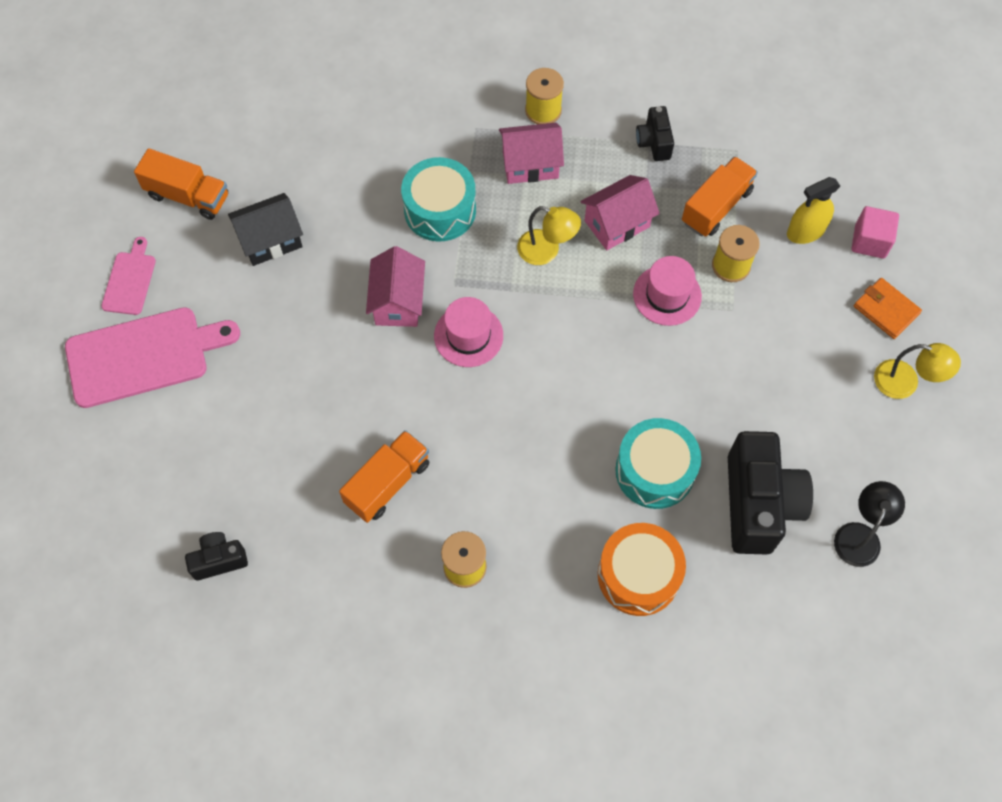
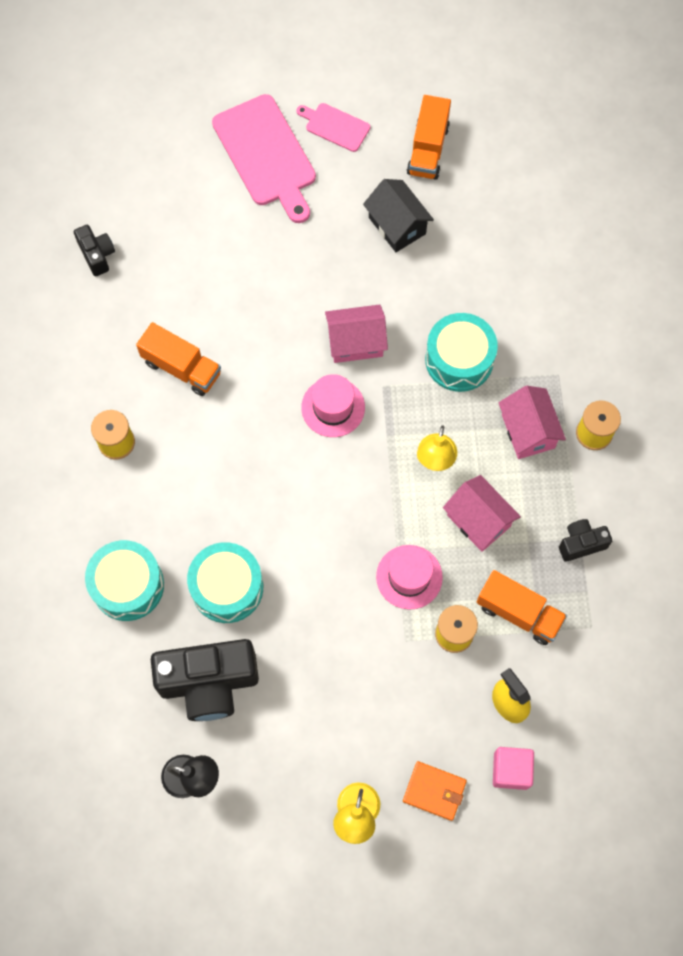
camera: 80 degrees right, 5 degrees up
pink cutting board [101,237,156,315] -> pink cutting board turned 150 degrees counterclockwise [296,103,370,152]
orange drum [598,523,686,616] -> turquoise drum [85,540,164,621]
orange wallet [854,278,922,339] -> orange wallet turned 75 degrees clockwise [403,761,467,821]

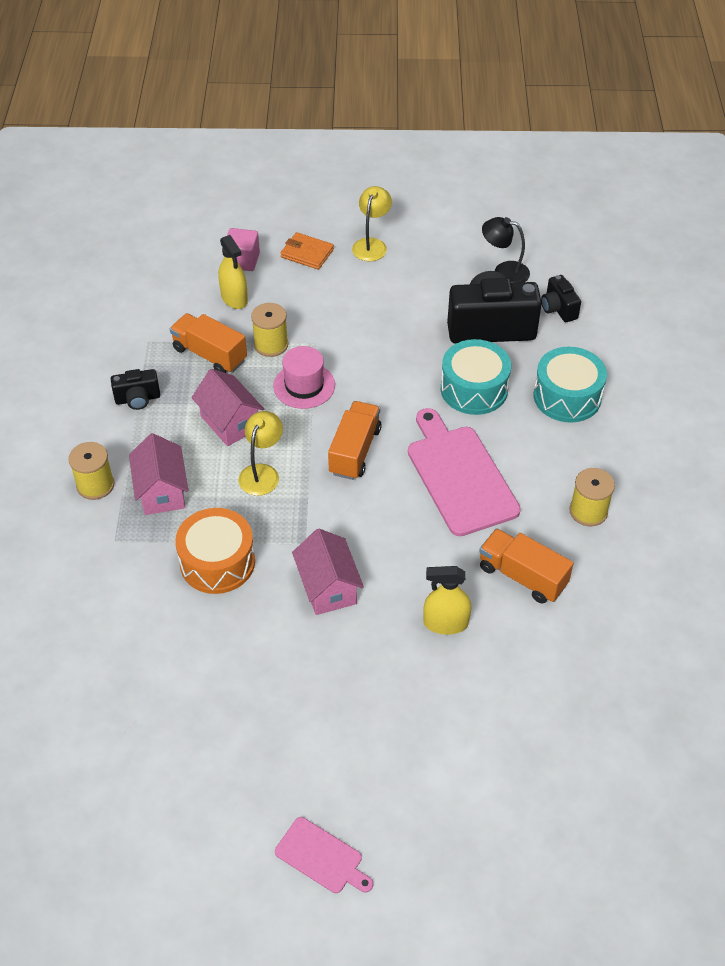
camera: 175 degrees left, 20 degrees down
black camera [74,225,115,277] -> black camera moved to [541,275,581,322]
pink cutting board [212,94,316,223] -> pink cutting board moved to [408,408,521,536]
pink hat [301,374,365,437] -> none
pink house [325,304,388,363] -> pink house turned 75 degrees clockwise [292,529,364,615]
black house [363,179,434,252] -> none
orange truck [407,95,451,180] -> orange truck moved to [328,401,382,480]
turquoise drum [425,313,498,392] -> orange drum [175,508,255,594]
none -> yellow spray bottle [423,566,471,635]

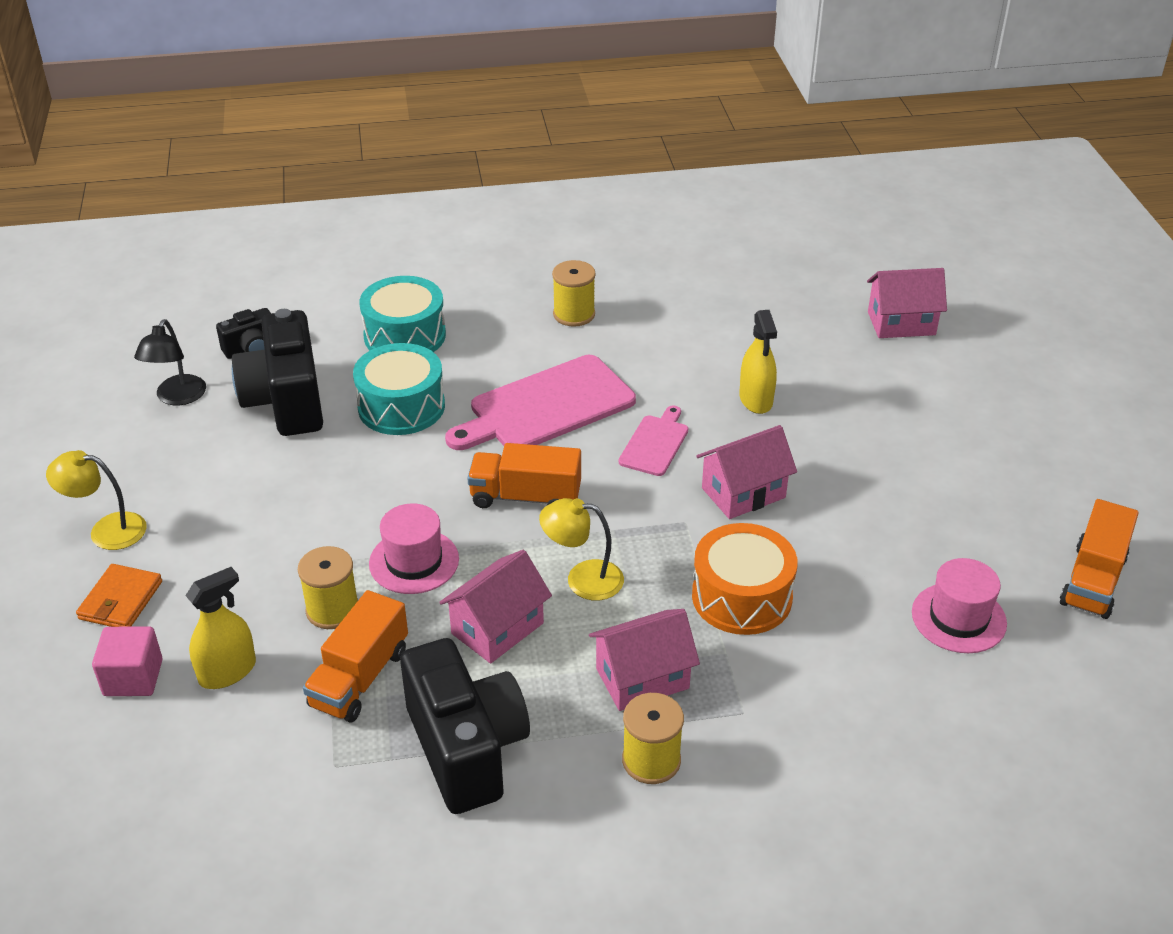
camera: 100 degrees left, 10 degrees down
black camera [111,369,160,410] -> black camera [400,638,530,814], size x2.02
pink cutting board [275,817,373,893] -> pink cutting board moved to [619,406,688,476]
orange truck [479,528,574,604] -> orange truck moved to [1060,499,1139,619]
none -> pink house [867,268,947,338]
none -> pink hat [912,558,1007,653]

